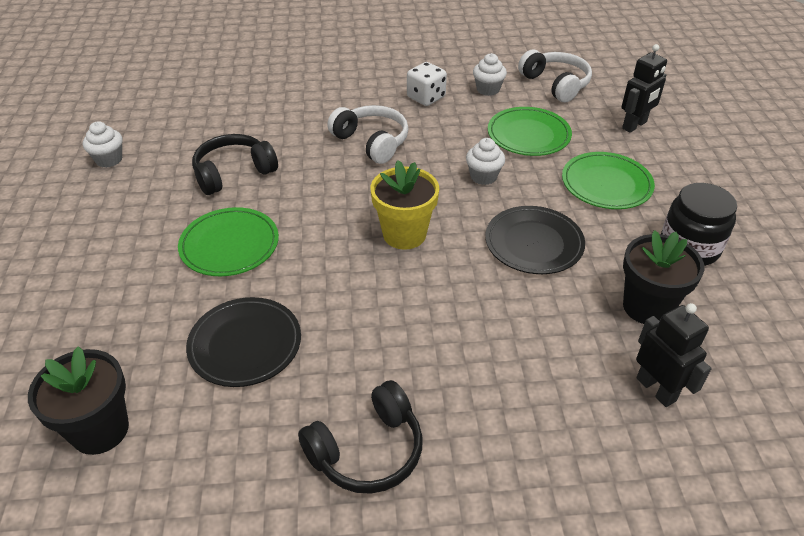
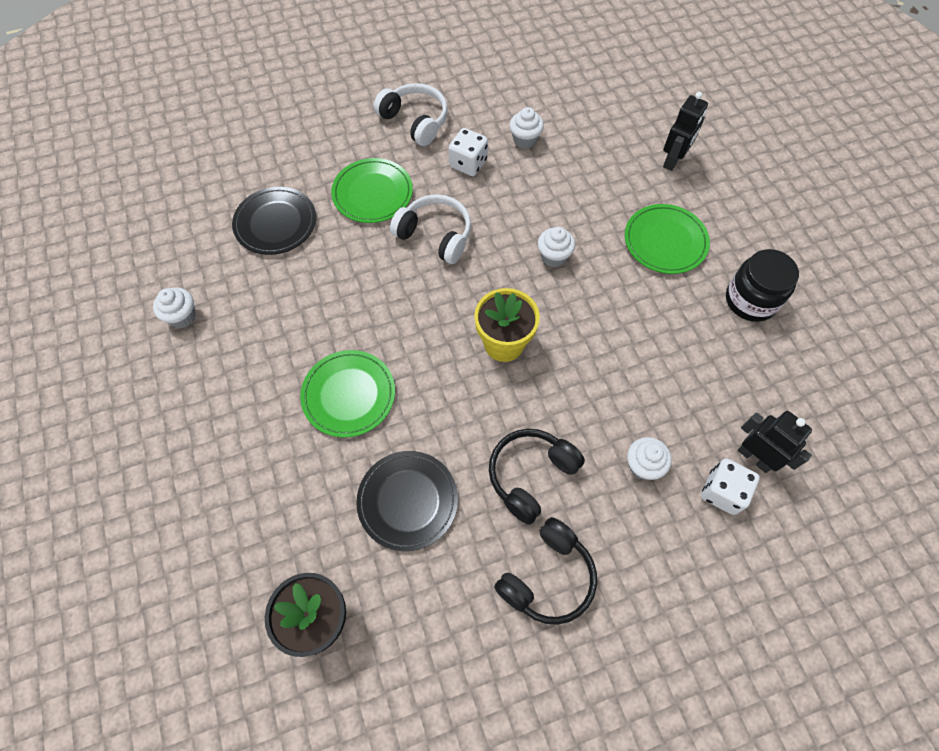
camera: 15 degrees left, 20 degrees up
black headphones [192,134,278,195] -> black headphones moved to [489,429,585,525]
black plate [485,206,585,274] -> black plate moved to [232,187,316,255]
green plate [488,107,572,156] -> green plate moved to [331,158,413,223]
white headphones [518,50,592,102] -> white headphones moved to [374,83,448,146]
black flower pot [623,230,705,324] -> none
none -> white cupcake [627,437,671,480]
none -> white dice [701,459,760,515]

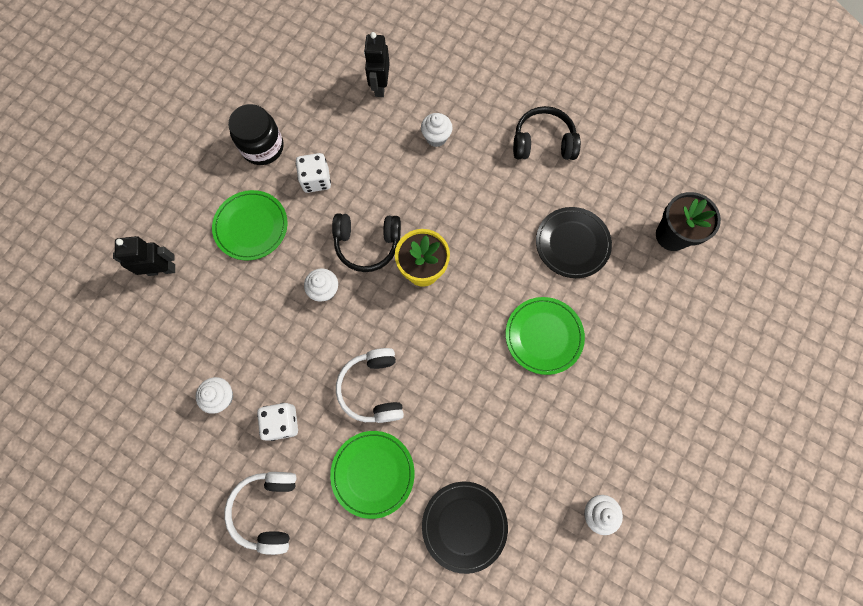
camera: 130 degrees left, 10 degrees up
black headphones [489,429,585,525] -> black headphones moved to [332,214,401,272]
white dice [701,459,760,515] -> white dice moved to [296,153,331,193]

